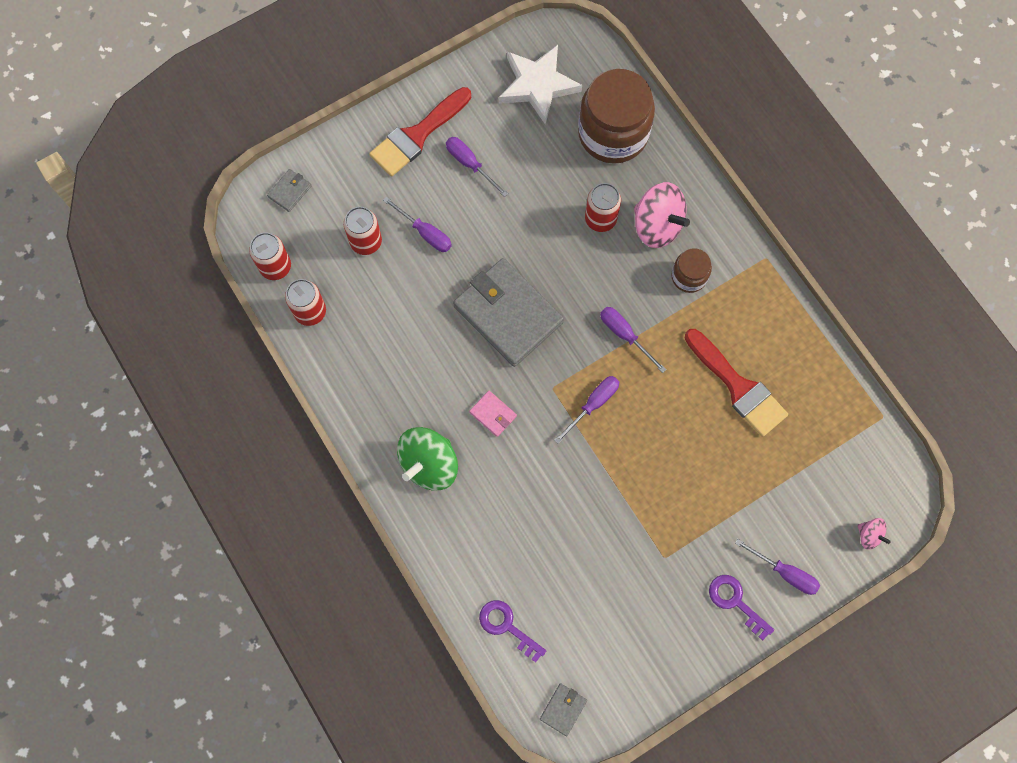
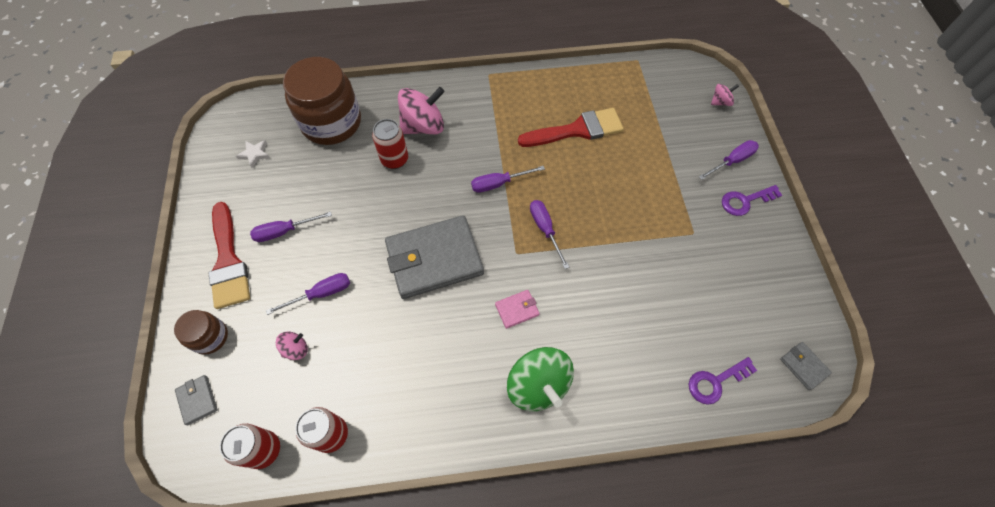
camera: 65 degrees left, 10 degrees down
red can [344,207,382,255] -> pink spinning top [276,332,308,360]
white star [499,45,582,124] -> white star [236,140,270,168], size x0.43
brown jar [671,248,712,293] -> brown jar moved to [174,310,228,355]

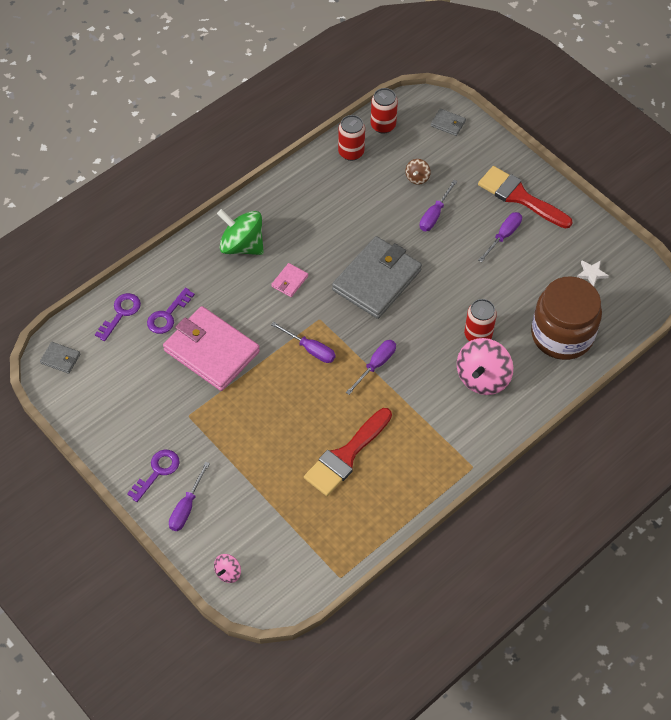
camera: 145 degrees right, 5 degrees down
brown jar [174,310,228,355] -> none
pink spinning top [276,332,308,360] -> brown spinning top [405,159,431,185]
none -> purple key [147,287,195,334]
none -> pink wallet [163,306,260,391]

